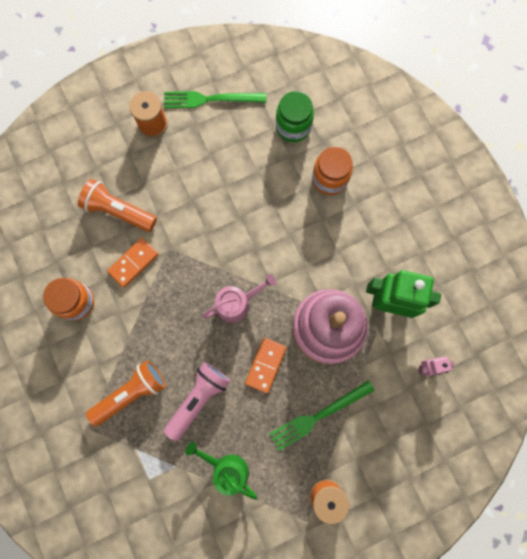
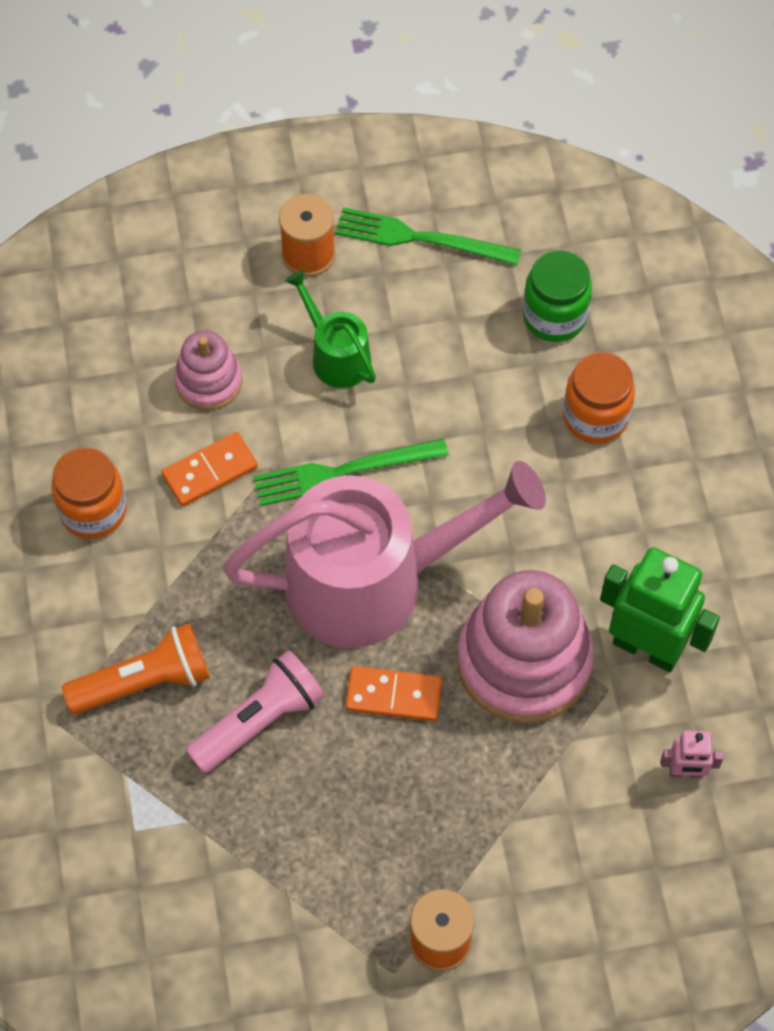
camera: 15 degrees right, 15 degrees down
orange flashlight [78,179,157,232] -> pink stacking toy [174,331,242,410]
green watering can [185,442,257,500] -> green watering can moved to [285,270,376,388]
pink watering can [202,274,276,323] -> pink watering can [223,461,546,648], size x2.19
orange domino [245,338,286,393] -> orange domino turned 60 degrees clockwise [345,666,442,721]
green fork [270,380,374,451] -> green fork moved to [253,438,449,506]

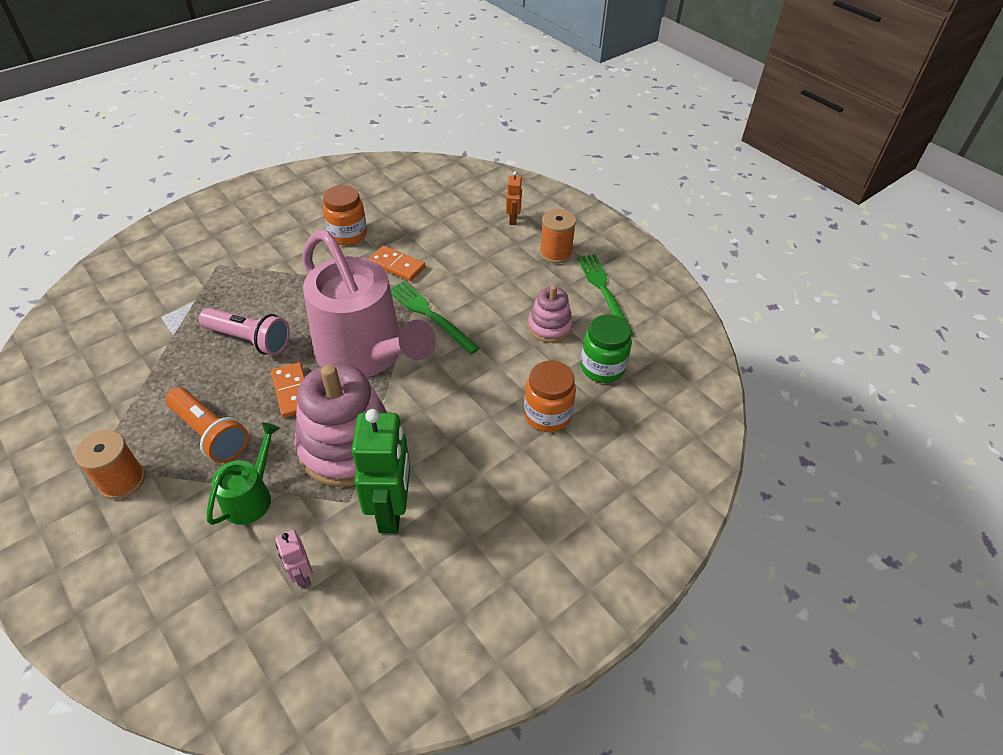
camera: 60 degrees right, 15 degrees down
orange flashlight [62,623,210,715] -> orange flashlight moved to [166,387,249,463]
pink stacking toy [174,331,242,410] -> pink stacking toy moved to [528,285,573,343]
green watering can [285,270,376,388] -> green watering can moved to [207,423,280,525]
none -> orange robot [506,171,523,225]

